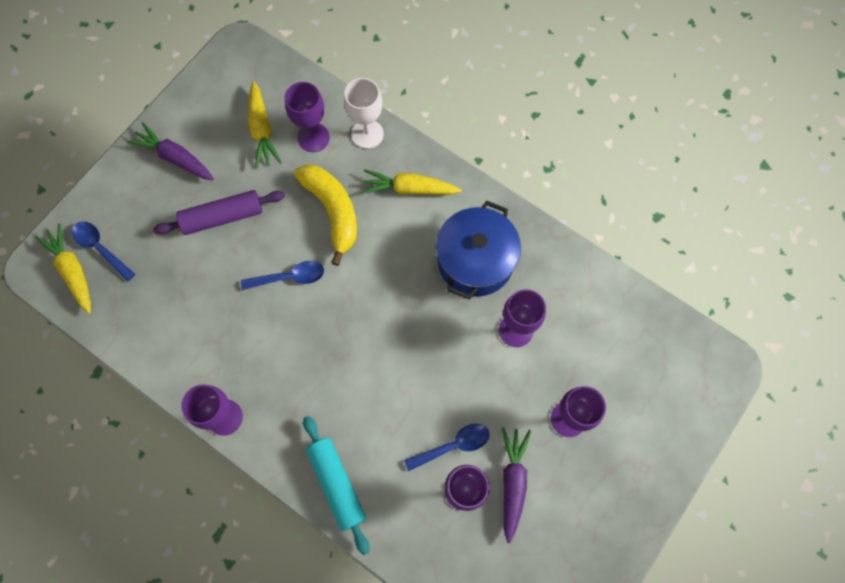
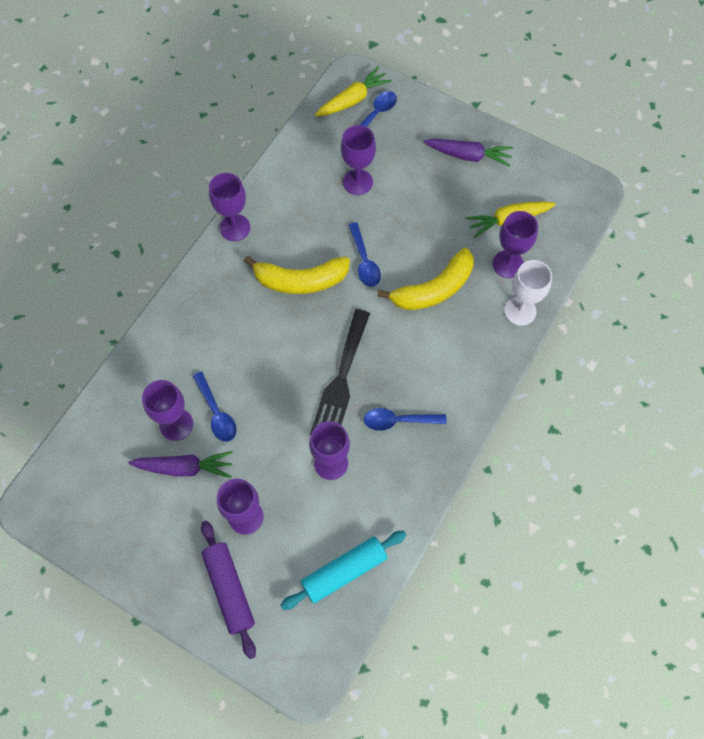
camera: 85 degrees right, 5 degrees down
purple carrot [127,122,214,180] -> purple carrot turned 75 degrees clockwise [424,138,513,167]
purple rolling pin [153,190,285,235] -> purple rolling pin moved to [201,520,256,659]
turquoise rolling pin [303,416,369,555] -> turquoise rolling pin moved to [281,530,406,610]
yellow carrot [362,169,462,195] -> none
blue pot [436,200,521,299] -> blue spoon [364,408,446,431]
none -> yellow banana [244,256,350,294]
none -> black fork [310,309,370,435]
none -> purple goblet [341,125,376,195]

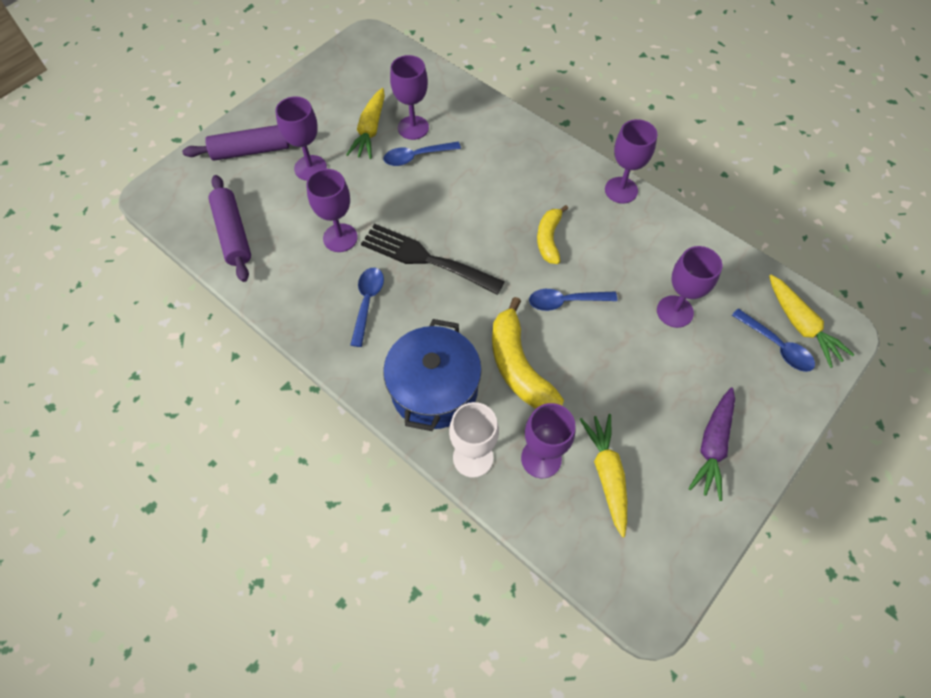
camera: 100 degrees right, 5 degrees down
purple carrot [128,451,233,478] -> yellow carrot [346,88,385,159]
yellow banana [244,256,350,294] -> yellow banana [537,205,568,264], size x0.62
turquoise rolling pin [281,530,406,610] -> purple rolling pin [208,175,251,282]
none -> blue pot [383,319,482,431]

